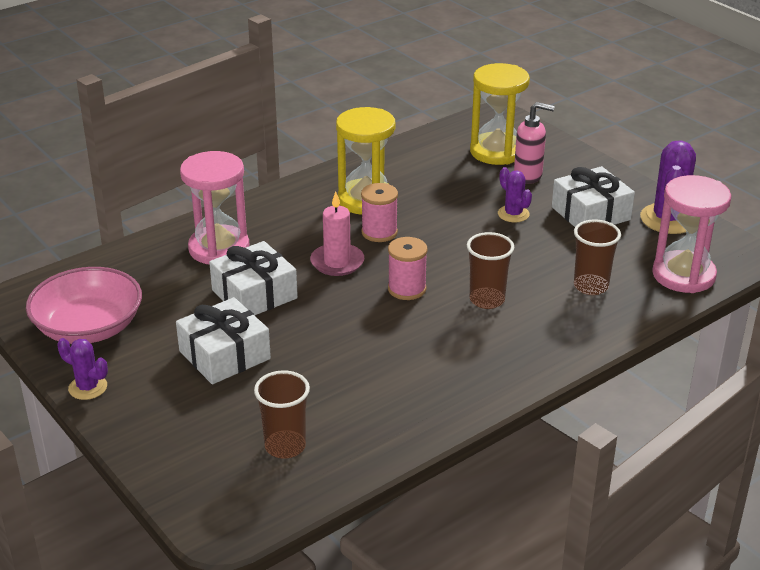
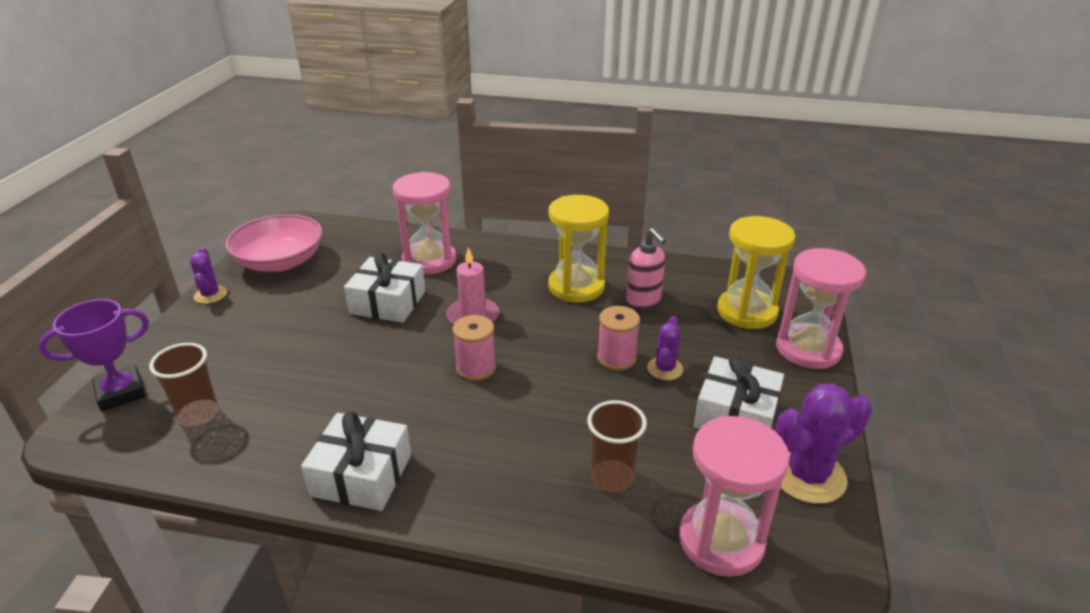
camera: 50 degrees right, 0 degrees up
white gift [176,297,271,384] -> white gift moved to [301,411,411,511]
pink spool [361,183,398,242] -> pink spool moved to [597,306,640,371]
brown cup [467,232,514,309] -> none
pink soap dispenser [514,102,555,184] -> pink soap dispenser moved to [626,228,666,310]
none -> purple trophy [38,299,149,411]
none -> pink hourglass [776,248,866,369]

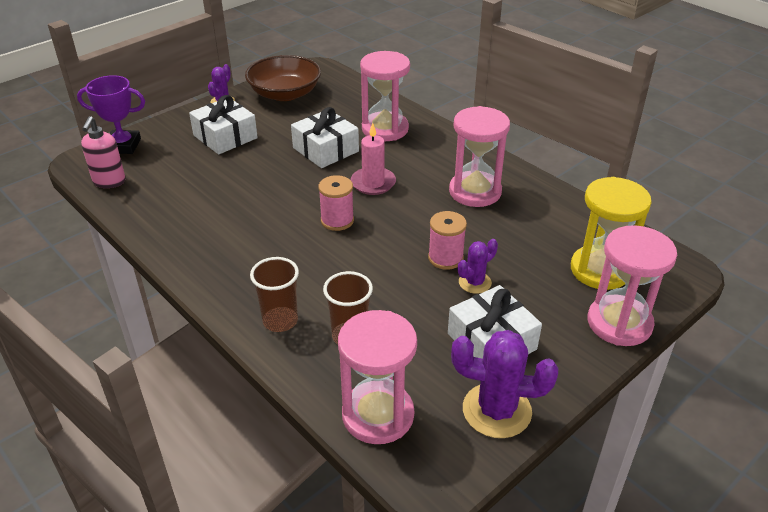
camera: 35 degrees right, 5 degrees up
brown cup [149,343,219,427] -> brown cup moved to [250,257,299,332]
pink bowl [225,214,323,272] -> brown bowl [245,55,321,101]
white gift [301,411,411,511] -> white gift moved to [189,95,258,155]
yellow hourglass [548,195,609,303] -> pink hourglass [449,106,510,207]
pink soap dispenser [626,228,666,310] -> pink soap dispenser moved to [81,116,126,188]

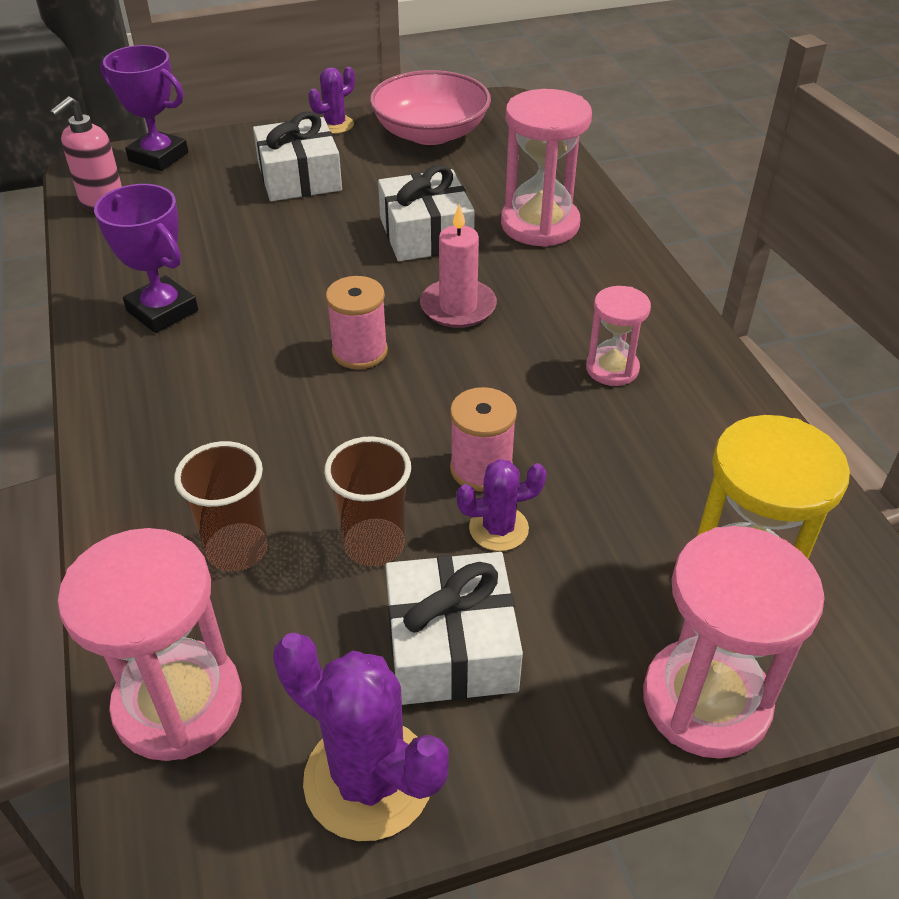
camera: 25 degrees right, 5 degrees up
brown bowl [245,55,321,101] -> pink bowl [370,70,491,145]
brown cup [250,257,299,332] -> brown cup moved to [324,436,411,566]
pink hourglass [449,106,510,207] -> pink hourglass [586,286,651,386], size x0.57
none -> purple trophy [94,184,198,333]

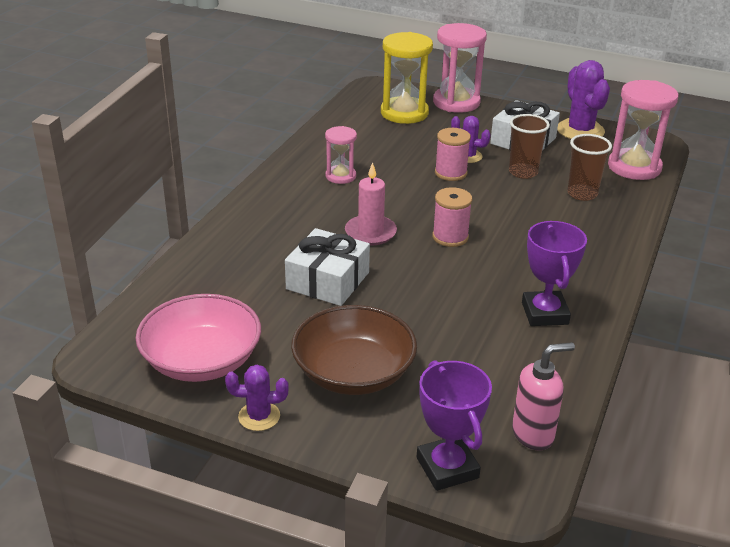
camera: 140 degrees left, 10 degrees down
white gift [253,112,342,201] -> brown bowl [291,305,417,395]
pink hourglass [501,89,592,247] -> none

